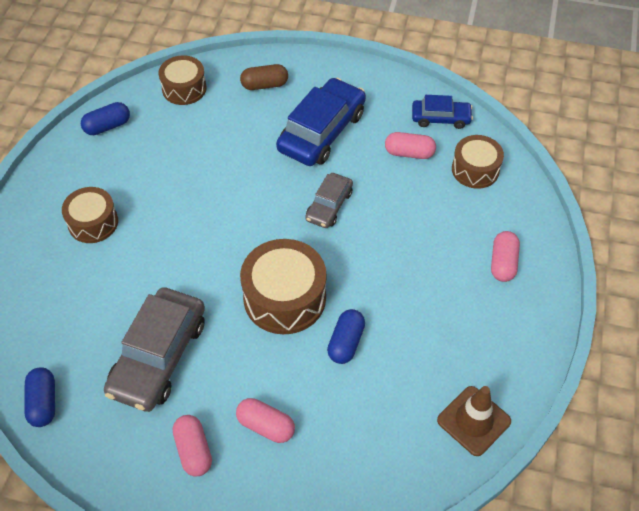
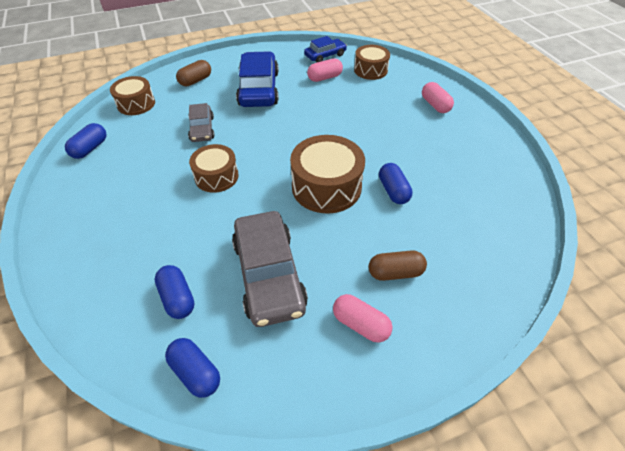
camera: 35 degrees left, 5 degrees down
brown drum [62,187,118,243] -> brown drum moved to [189,144,239,193]
pink capsule [236,398,295,443] -> brown capsule [369,250,427,281]
grey car [305,173,353,228] -> grey car moved to [188,103,215,142]
brown traffic cone [437,386,511,456] -> none
none -> blue capsule [155,265,194,319]

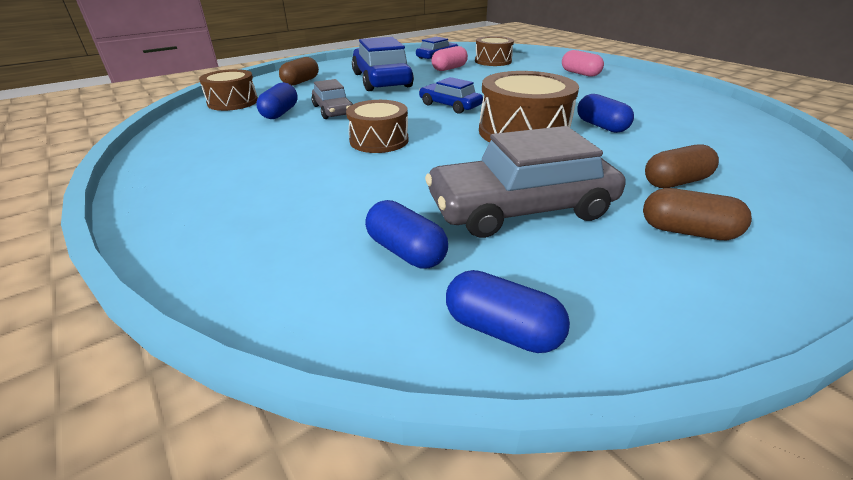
camera: 15 degrees left, 15 degrees down
blue capsule [65,123,106,159] -> blue capsule moved to [256,82,298,119]
grey car [232,211,308,327] -> grey car turned 105 degrees clockwise [425,126,625,238]
pink capsule [333,294,392,342] -> brown capsule [643,188,752,240]
none -> blue car [419,77,483,114]

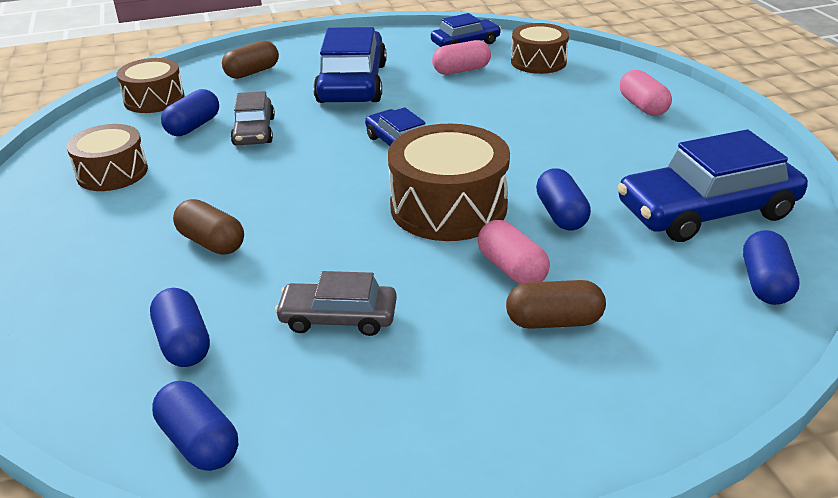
camera: 20 degrees right, 0 degrees up
brown drum [346,100,408,153] -> brown drum moved to [66,124,148,191]
grey car [425,126,625,238] -> grey car [275,271,397,336], size x0.56
brown capsule [643,188,752,240] -> brown capsule moved to [173,199,244,255]
none -> pink capsule [478,220,550,284]
none -> blue car [618,130,808,242]
none -> blue capsule [743,230,799,305]

